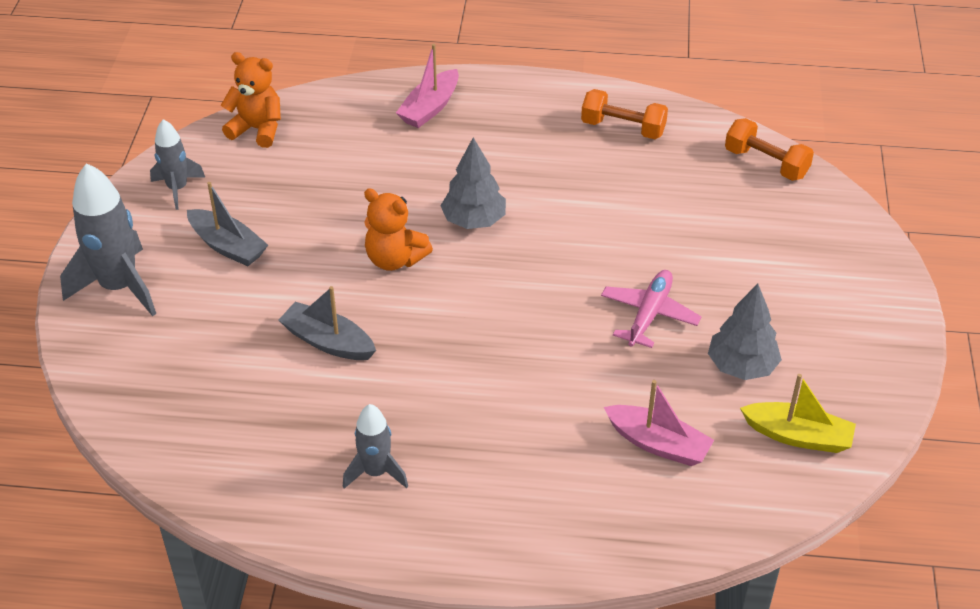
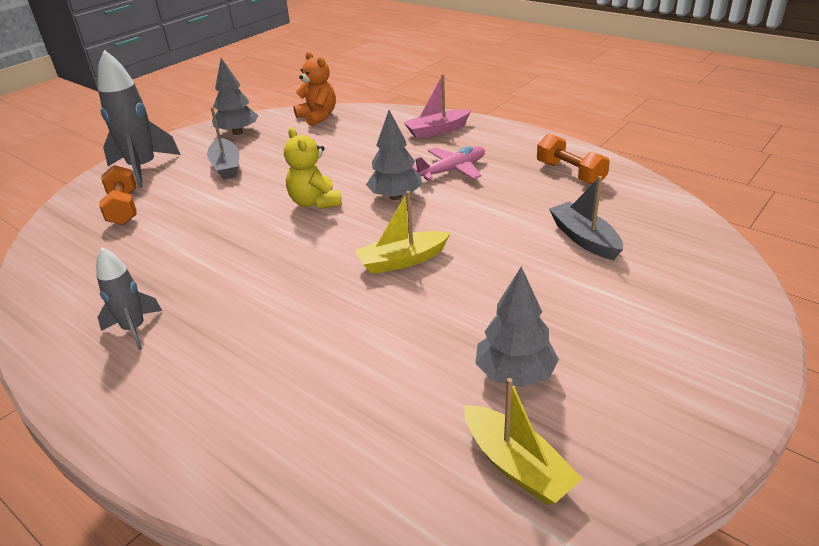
camera: 35 degrees right, 10 degrees down
grey rocket [150,119,205,210] -> grey tree [212,58,259,135]
grey boat [279,286,376,360] -> grey boat moved to [549,176,623,260]
orange teddy bear [364,188,433,271] -> yellow teddy bear [284,127,342,209]
pink plane [601,270,702,348] -> pink plane moved to [412,146,485,180]
pink boat [604,380,714,466] -> none
orange dumbbell [725,118,814,181] -> orange dumbbell moved to [99,165,137,225]
none -> yellow boat [355,191,450,274]

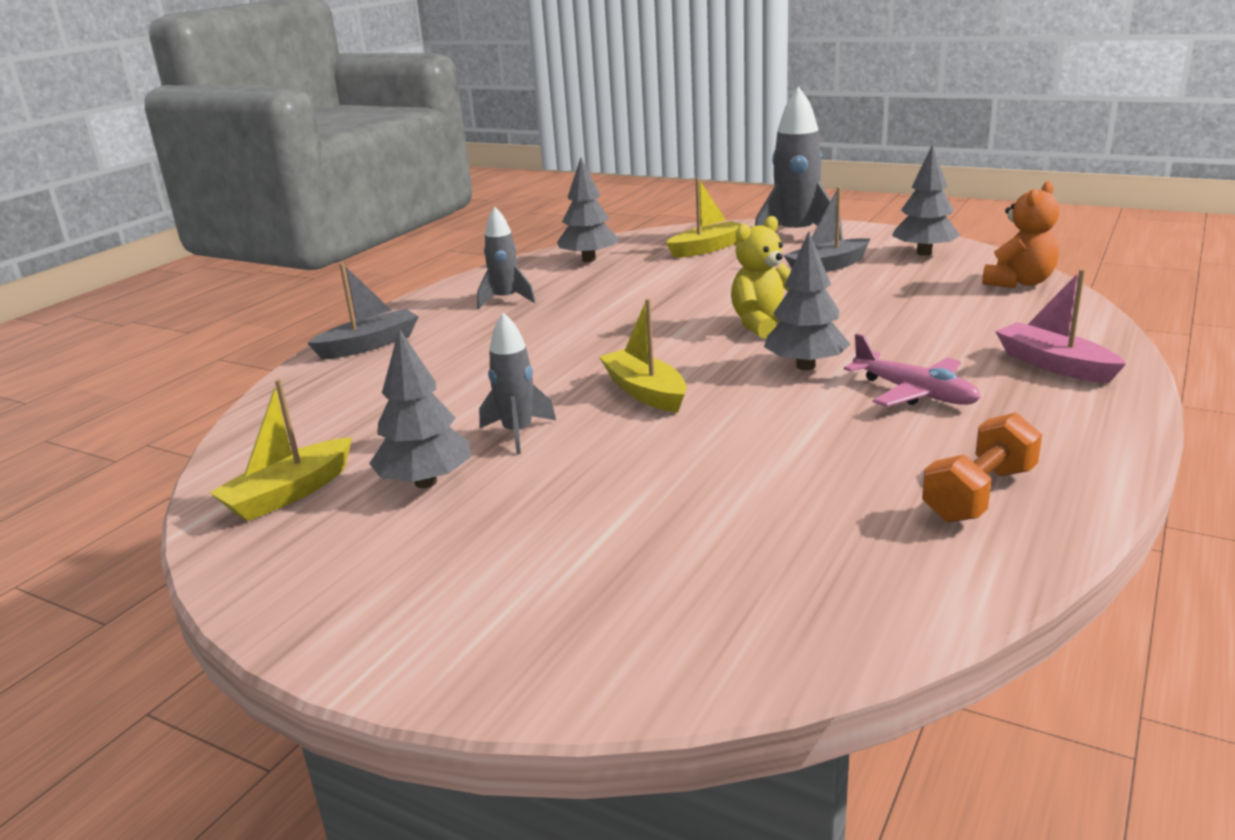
camera: 80 degrees right, 10 degrees down
orange dumbbell [99,165,137,225] -> yellow boat [666,178,742,258]
grey boat [549,176,623,260] -> grey boat moved to [307,263,419,360]
none -> grey rocket [479,312,556,454]
none -> grey tree [557,157,619,262]

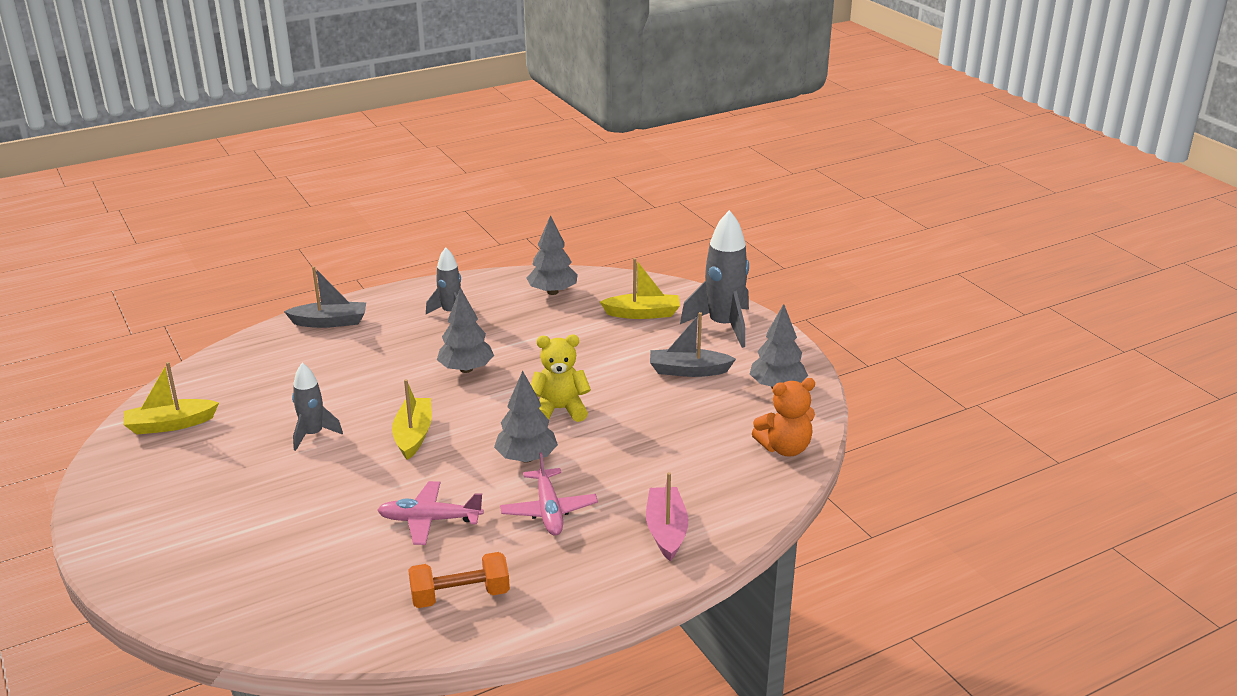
camera: 30 degrees right, 5 degrees up
grey tree [369,329,471,488] -> grey tree moved to [437,287,494,373]
none -> pink plane [377,481,484,545]

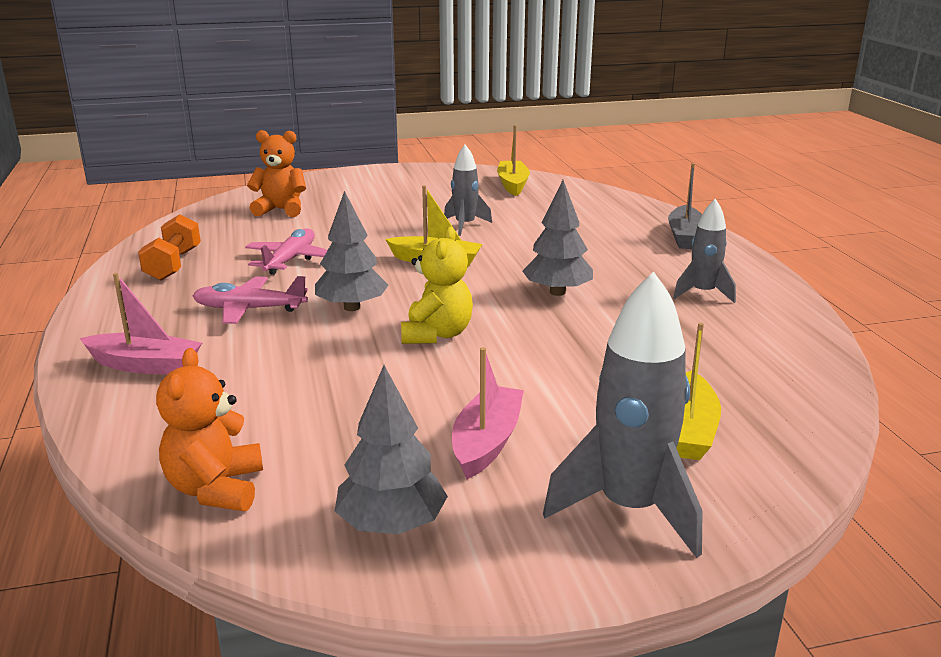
camera: 105 degrees right, 5 degrees down
grey tree [526,215,578,295] -> none
grey boat [650,312,736,377] -> pink boat [452,347,524,479]
none -> orange teddy bear [247,130,306,217]

